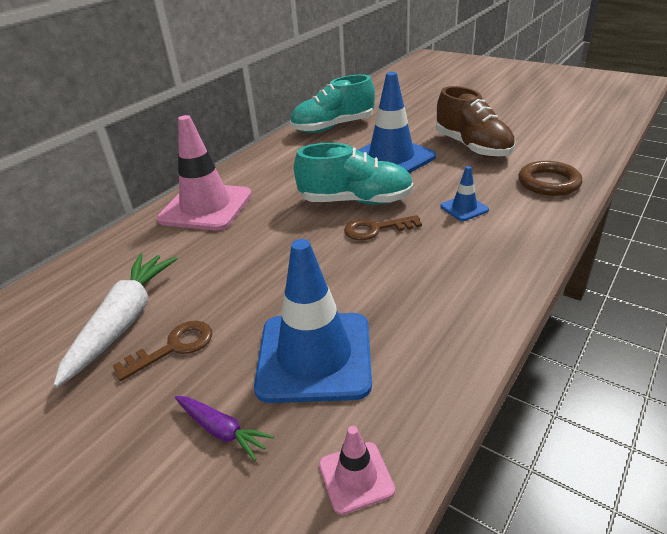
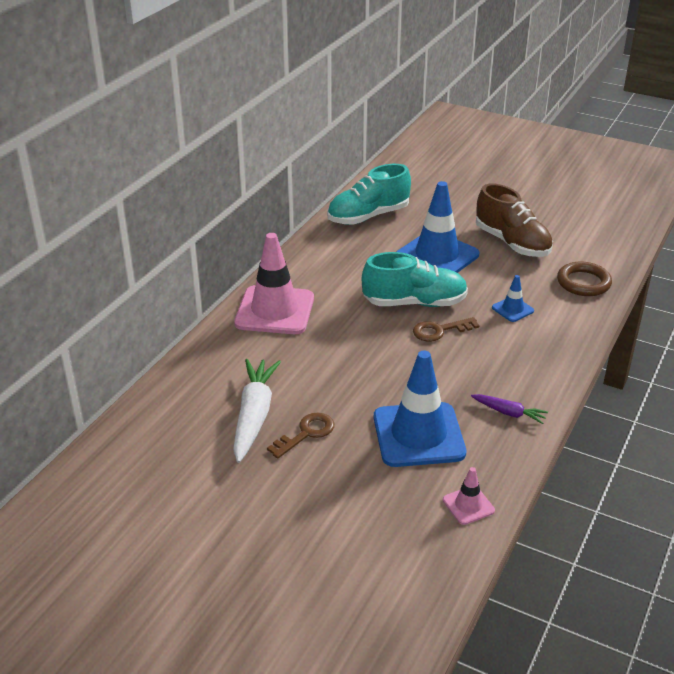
camera: 10 degrees left, 0 degrees up
purple carrot [175,396,274,461] -> purple carrot moved to [471,394,548,424]

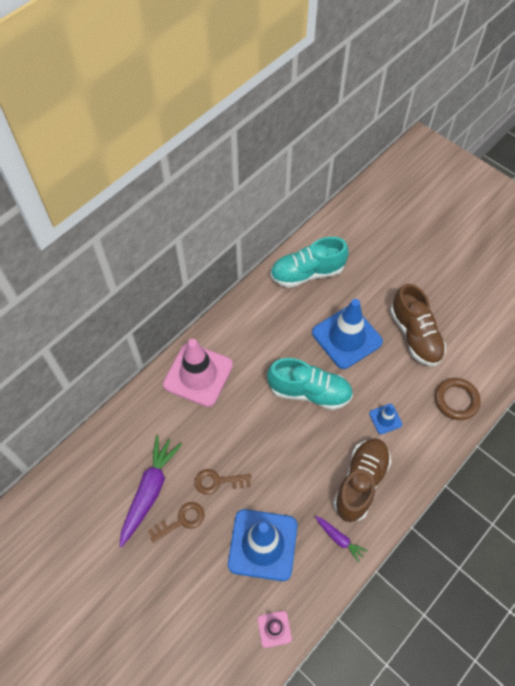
camera: 15 degrees right, 25 degrees up
white carrot [233,359,281,463] -> purple carrot [120,435,182,547]
brown key [413,317,479,342] -> brown key moved to [194,469,252,495]
none -> brown shoe [333,438,391,522]

